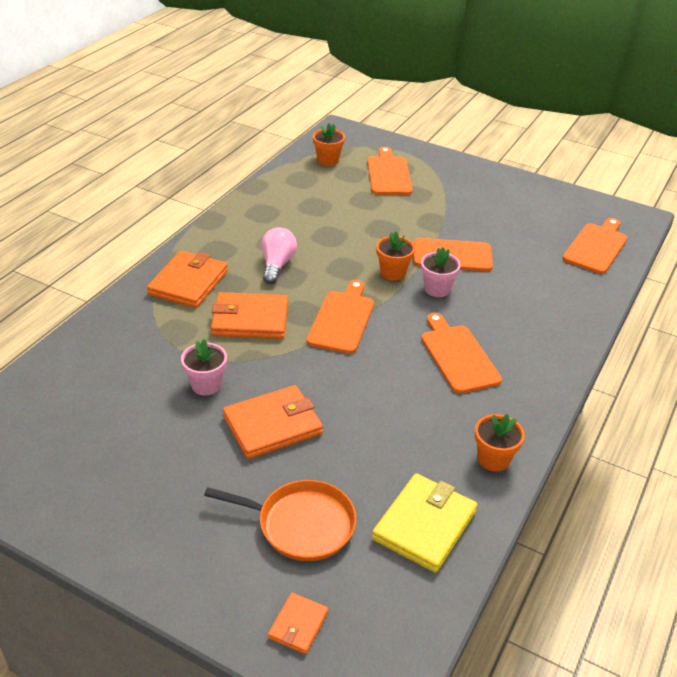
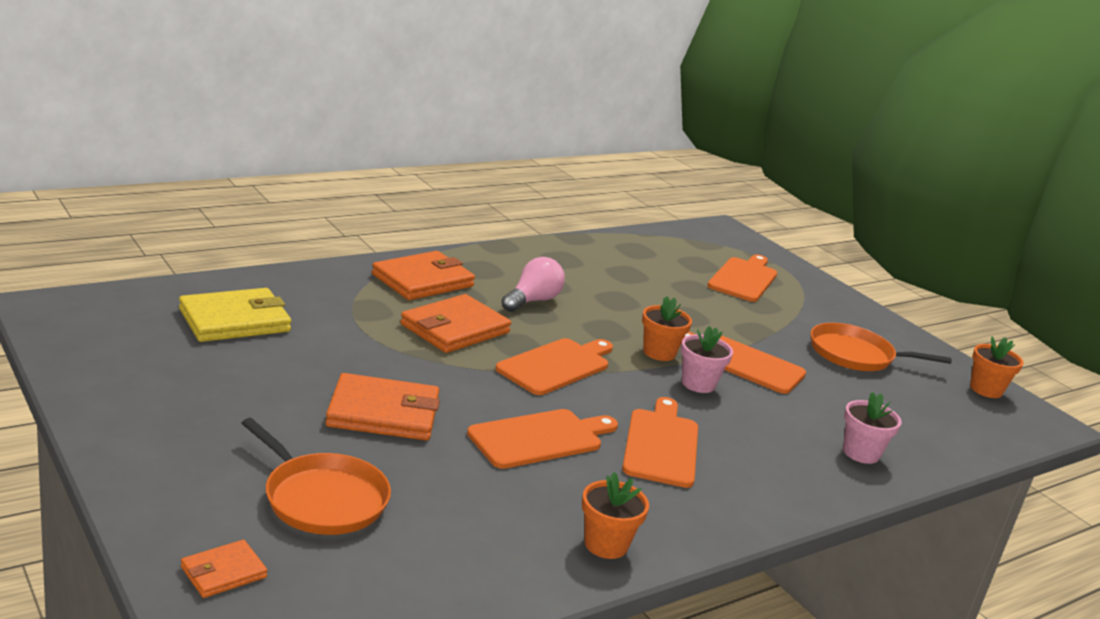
camera: 25 degrees right, 15 degrees down
pink flower pot [181,339,227,395] -> pink flower pot moved to [843,392,902,464]
orange wallet [211,292,288,339] -> orange wallet turned 75 degrees counterclockwise [400,294,511,353]
orange flower pot [313,123,345,166] -> orange flower pot moved to [970,336,1024,398]
yellow wallet [372,473,478,573] -> yellow wallet moved to [179,288,291,342]
orange cutting board [563,218,627,274] -> orange cutting board moved to [467,409,618,469]
none -> orange pan [810,323,952,371]

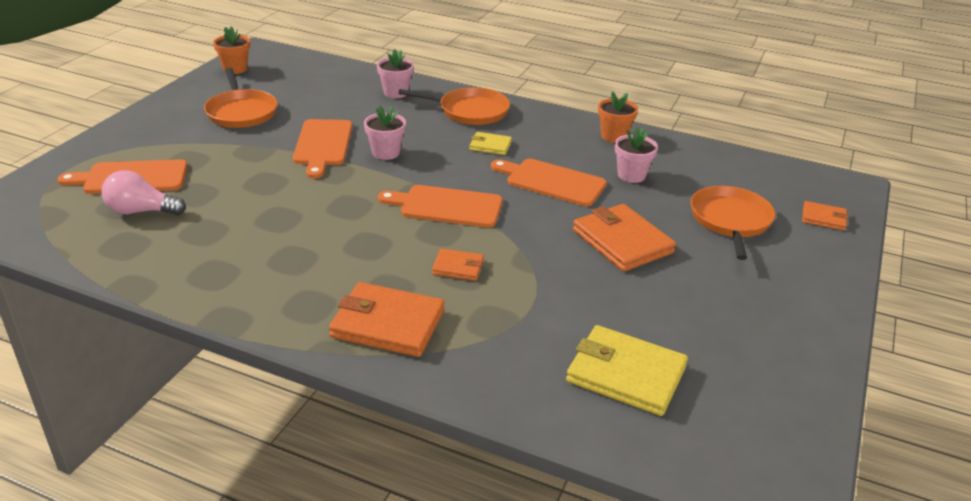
camera: 120 degrees left, 10 degrees up
orange wallet [400,294,511,353] -> orange wallet [432,248,484,281], size x0.53
pink light bulb [501,257,565,312] -> pink light bulb moved to [102,170,186,215]
orange cutting board [622,397,698,488] -> yellow wallet [469,132,512,155]
orange flower pot [642,296,692,361] -> none
none -> orange pan [398,87,510,125]
none -> pink flower pot [615,127,658,183]

